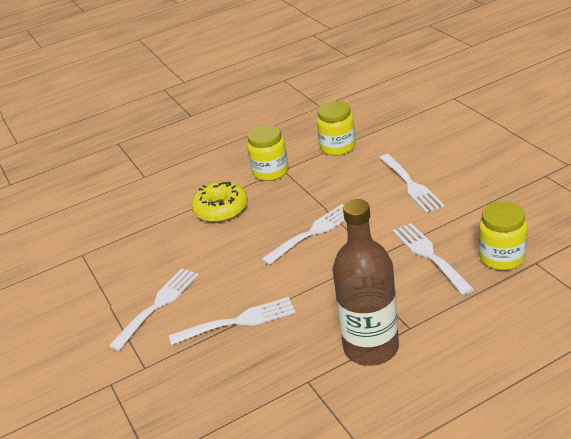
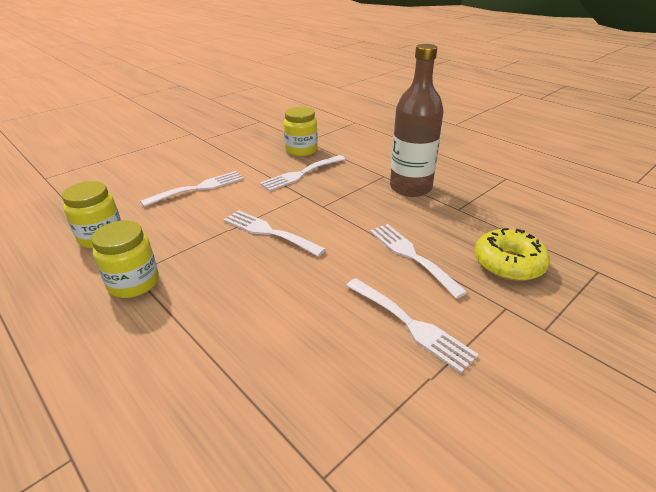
camera: 110 degrees left, 0 degrees up
white fork [109,268,199,351] -> white fork turned 150 degrees counterclockwise [346,278,479,373]
yellow donut [191,181,248,223] -> yellow donut moved to [474,228,550,281]

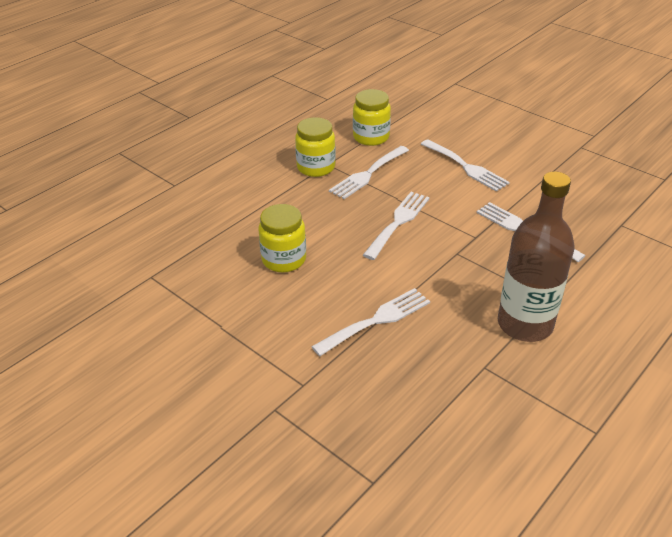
camera: 85 degrees right, 5 degrees up
yellow jar [283,107,318,156] -> yellow jar moved to [258,204,306,272]
white fork [346,278,479,373] -> white fork moved to [329,146,409,199]
yellow donut [474,228,550,281] -> none

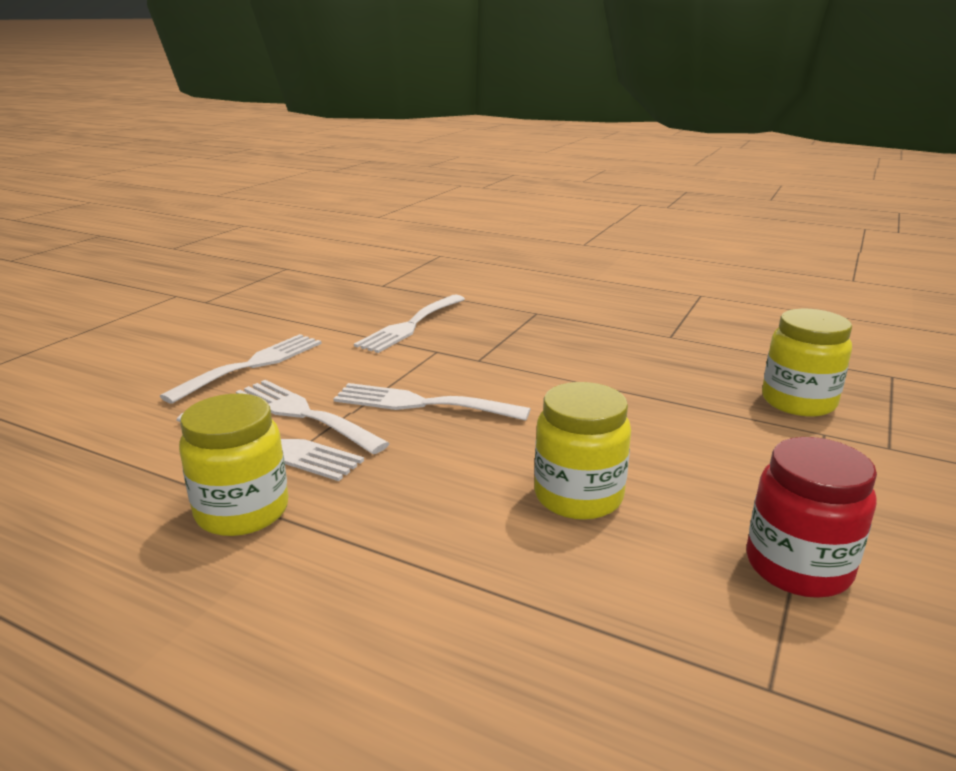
camera: 105 degrees left, 15 degrees down
white fork [311,288,430,356] -> white fork moved to [236,380,390,454]
yellow jar [353,89,391,146] -> yellow jar moved to [762,309,852,417]
brown bottle [498,171,574,342] -> none
none -> red jar [747,437,877,598]

